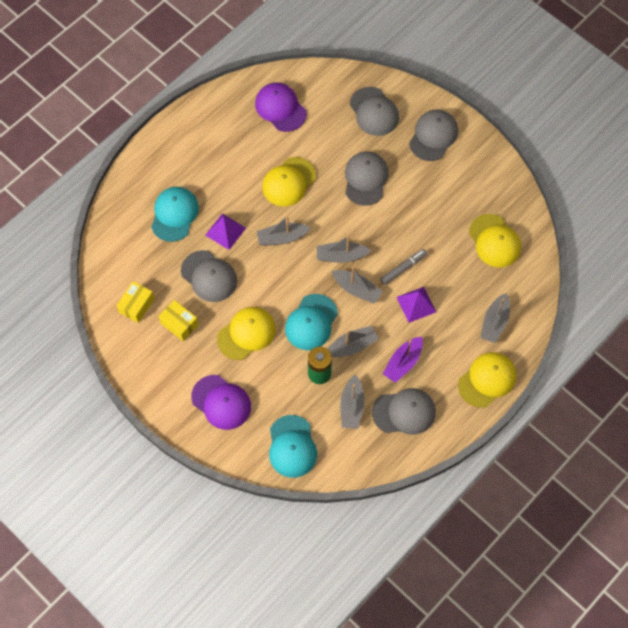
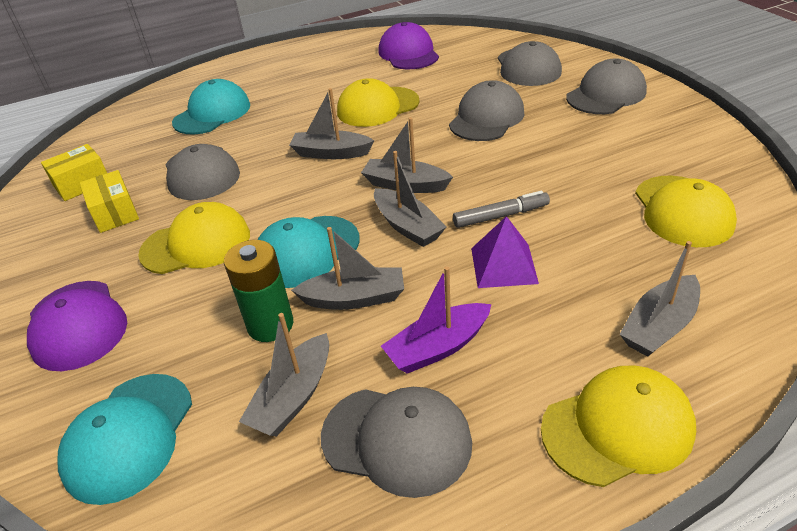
camera: 25 degrees right, 25 degrees down
purple pyramid [205,214,246,250] -> none

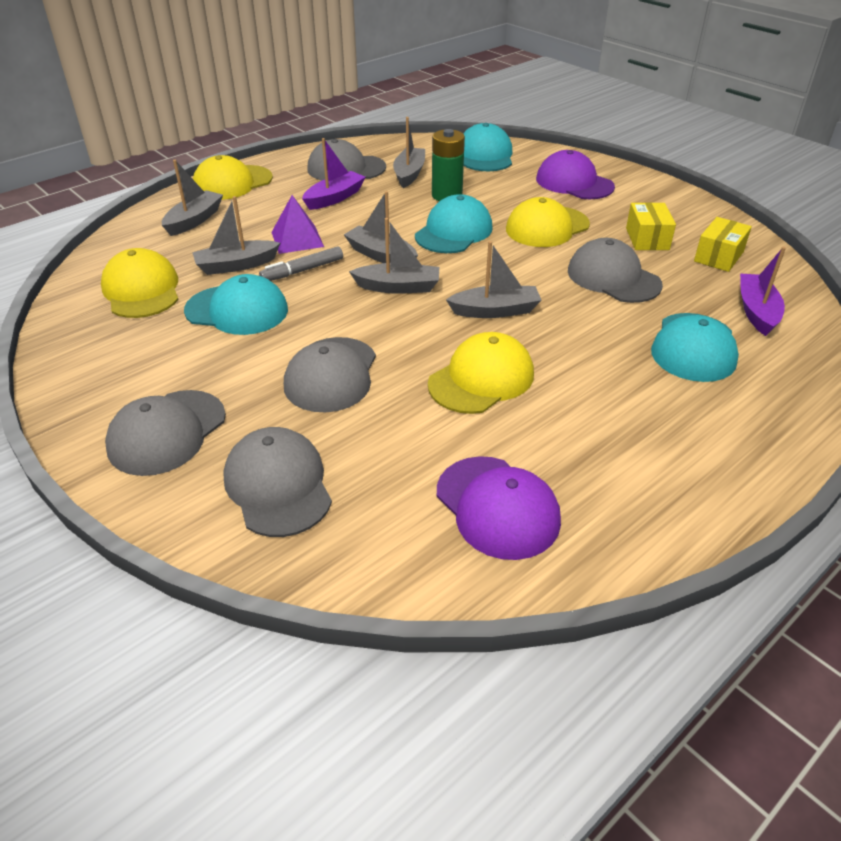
camera: 160 degrees right, 0 degrees up
yellow box [80,170,139,233] -> yellow box turned 45 degrees clockwise [626,202,676,250]
grey boat [291,227,404,310] -> grey boat moved to [192,196,280,275]
none -> turquoise cap [184,274,288,335]
none -> purple boat [740,247,786,336]

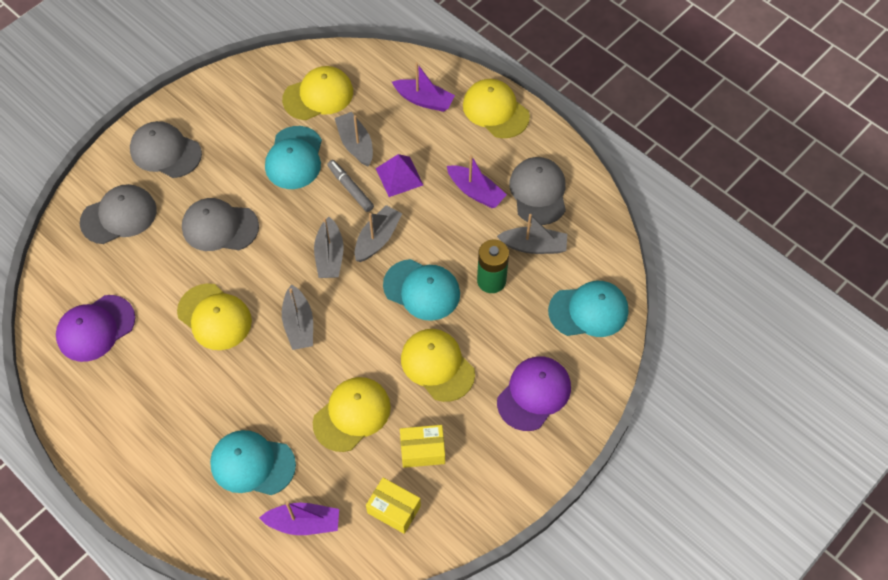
camera: 85 degrees right, 20 degrees up
grey boat [162,160,223,236] -> purple boat [392,62,455,112]
grey cap [568,238,663,303] -> yellow cap [313,377,391,452]

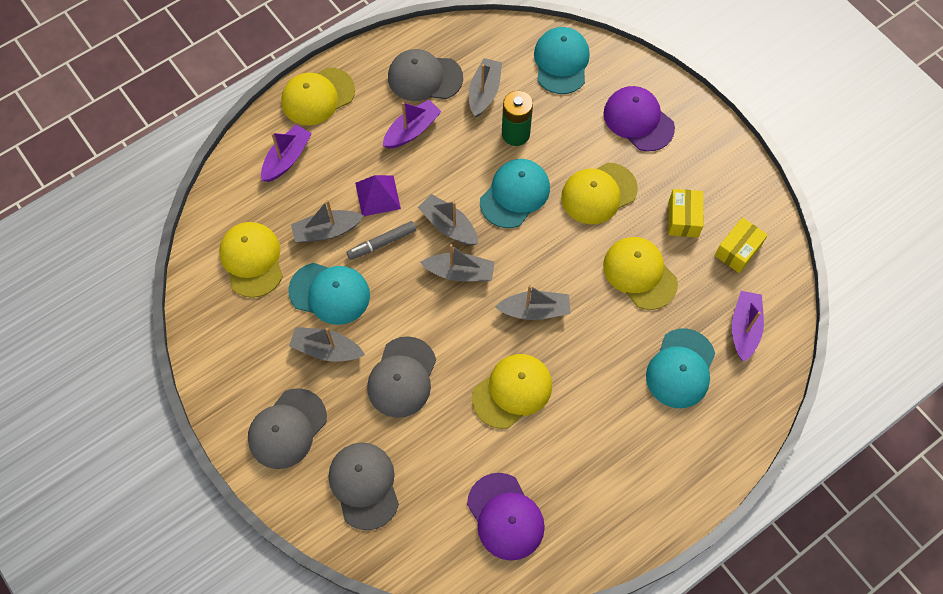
camera: 80 degrees left, 5 degrees up
none -> grey boat [289,327,365,361]

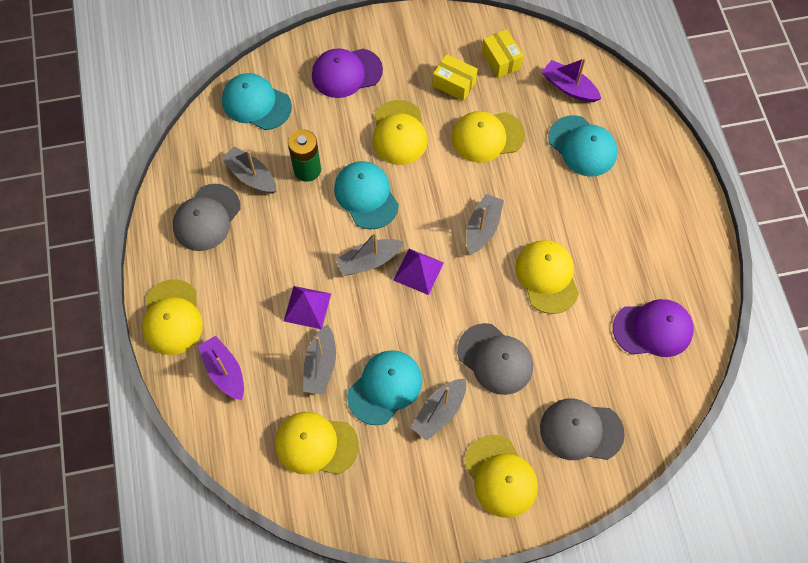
camera: 65 degrees left, 0 degrees up
grey cap [248,388,327,469] -> yellow cap [464,435,538,518]
grey marker [347,221,416,260] -> none
purple boat [383,100,442,149] -> none
grey boat [420,244,494,281] -> purple pyramid [393,249,444,295]

